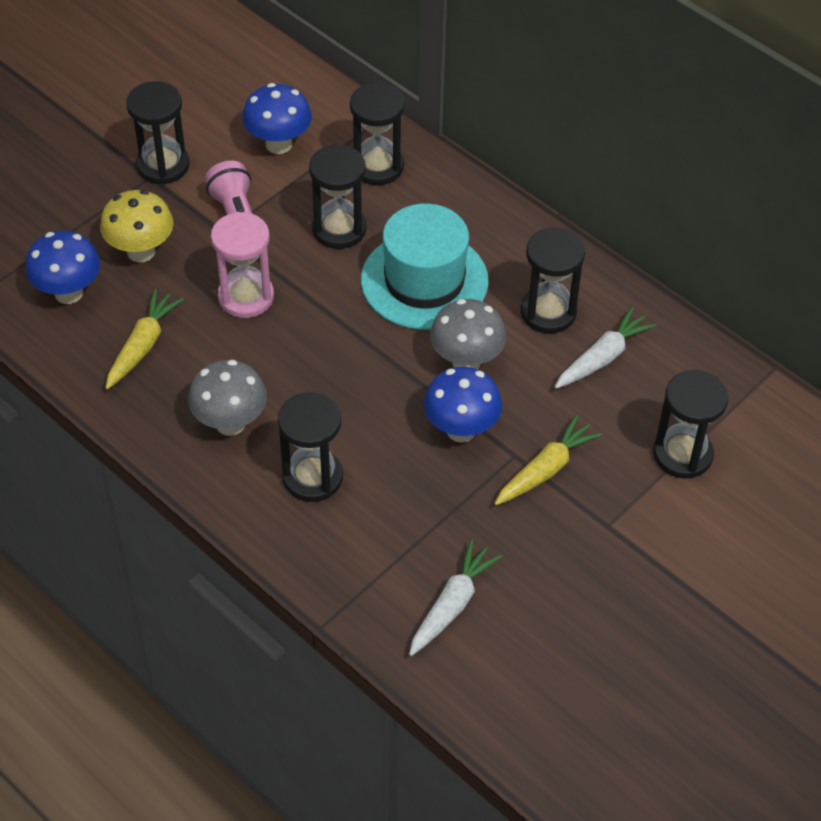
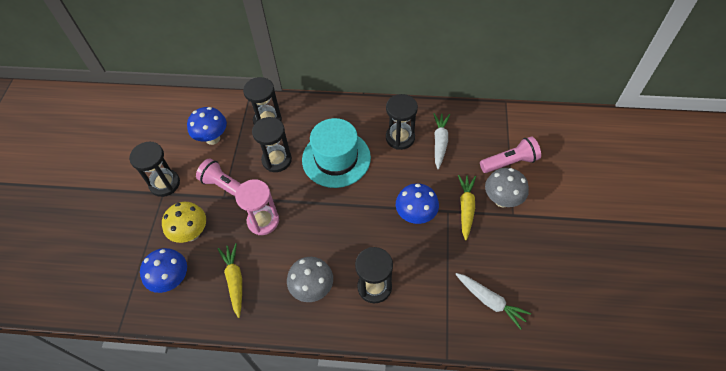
camera: 35 degrees left, 5 degrees up
white carrot [409,540,502,656] -> white carrot turned 135 degrees clockwise [455,273,531,330]
grey mushroom [430,299,506,369] -> grey mushroom moved to [485,168,529,207]
black hourglass [653,370,728,479] -> pink flashlight [480,136,541,173]

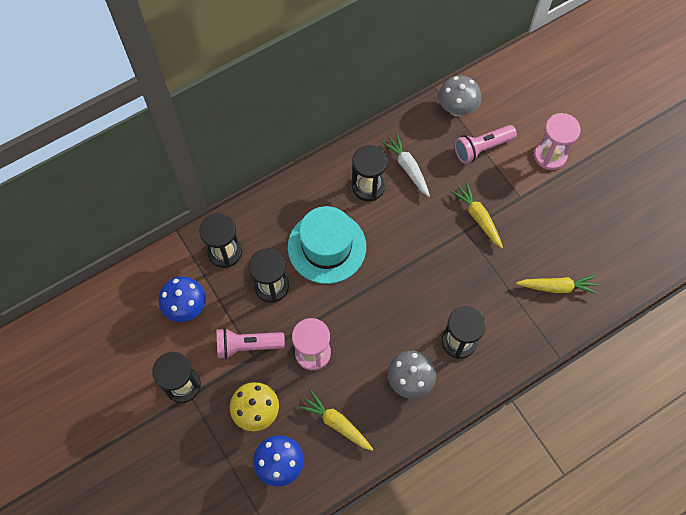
camera: 40 degrees left, 10 degrees up
blue mushroom [396,183,439,224] -> none
white carrot [455,273,531,330] -> yellow carrot [516,275,598,294]
pink flashlight [480,136,541,173] -> pink flashlight turned 150 degrees counterclockwise [454,125,517,164]
grey mushroom [485,168,529,207] -> grey mushroom moved to [438,76,481,116]
none -> pink hourglass [534,113,581,170]

